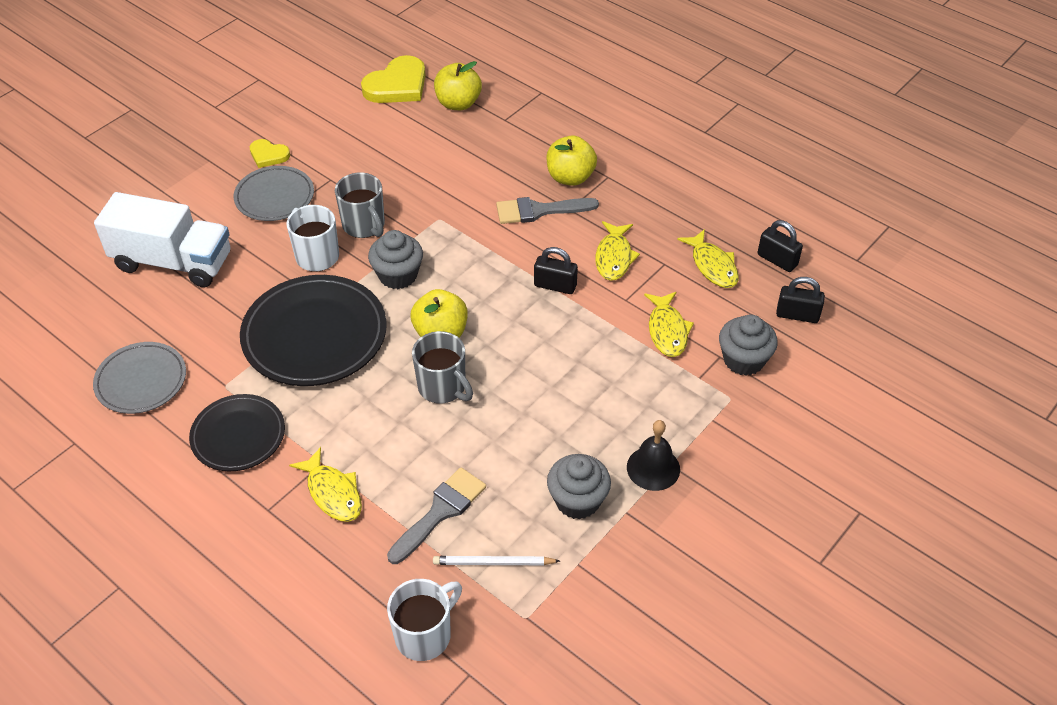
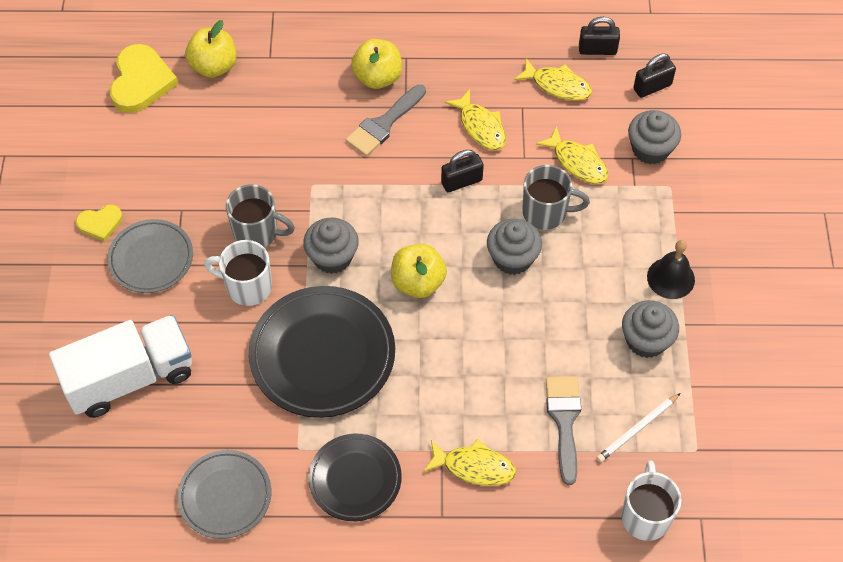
camera: 40 degrees left, 10 degrees up
grey mug [412,331,473,404] -> grey mug moved to [522,165,590,230]
none -> grey cupcake [487,219,542,275]

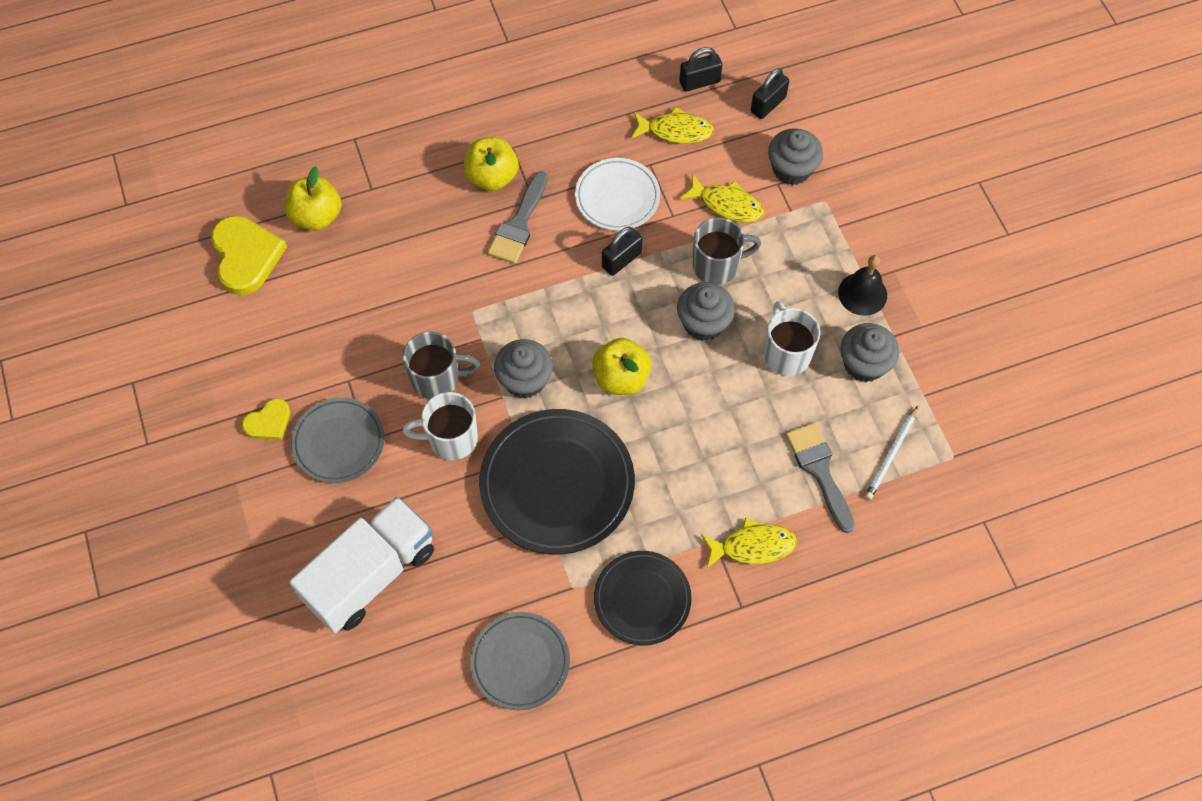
camera: 20 degrees left, 5 degrees up
yellow fish [445,89,506,150] -> white plate [575,158,660,231]
white mug [621,461,681,541] -> white mug moved to [764,301,820,376]

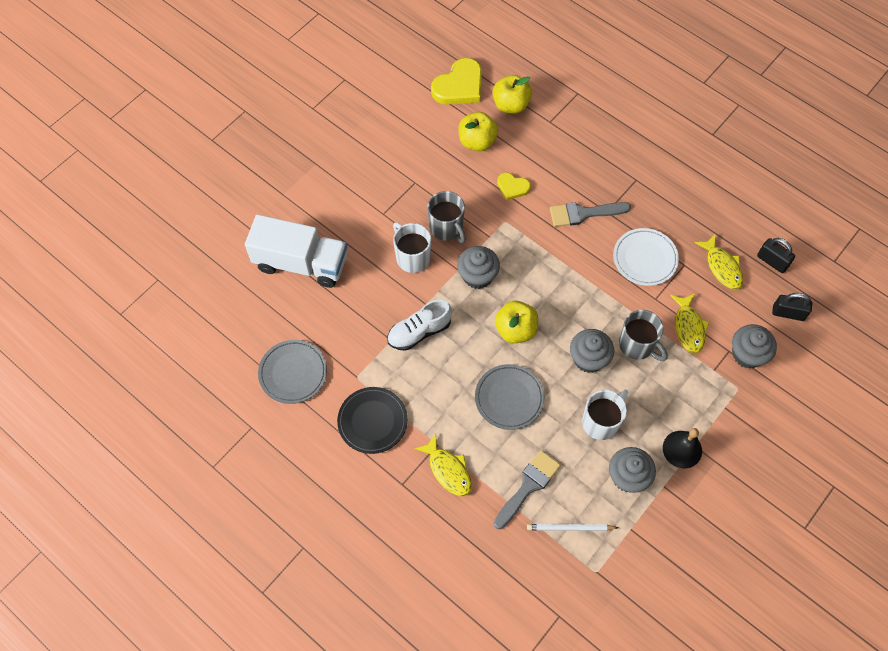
camera: 60 degrees right, 0 degrees up
yellow heart [242,398,290,440] -> yellow heart moved to [497,172,531,200]
grey plate [291,397,384,483] -> grey plate moved to [475,364,544,430]
yellow apple [464,137,519,191] -> yellow apple moved to [459,112,498,151]
black plate [479,409,635,555] -> white shoe [387,300,452,351]
black padlock [602,227,643,276] -> none

